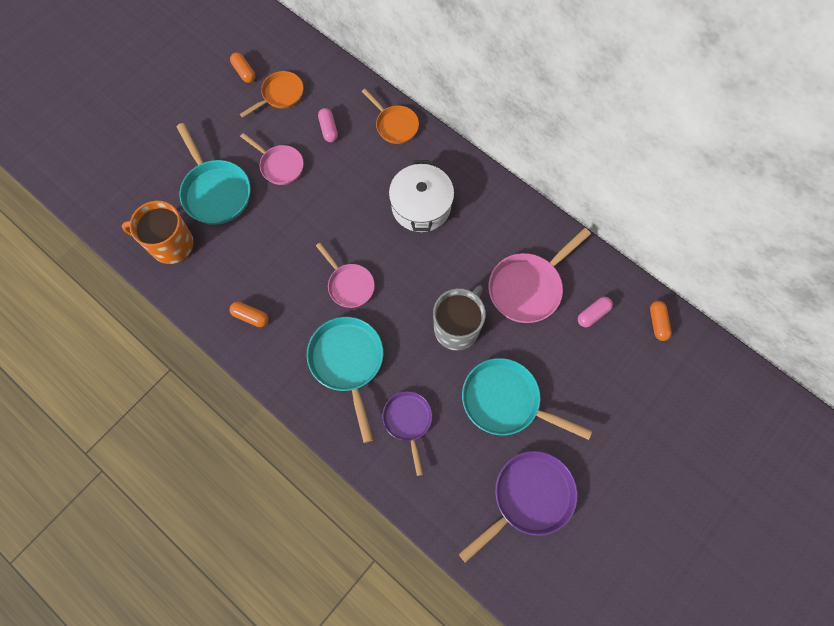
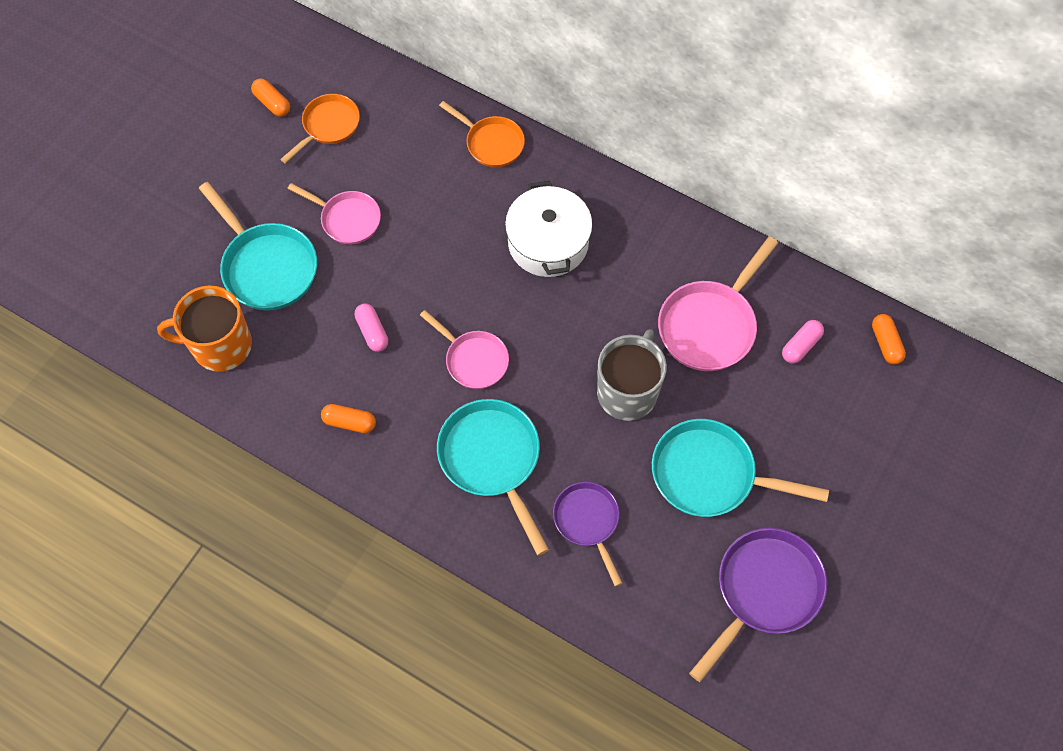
camera: 10 degrees left, 5 degrees down
pink capsule [318,108,338,142] -> pink capsule moved to [355,303,388,352]

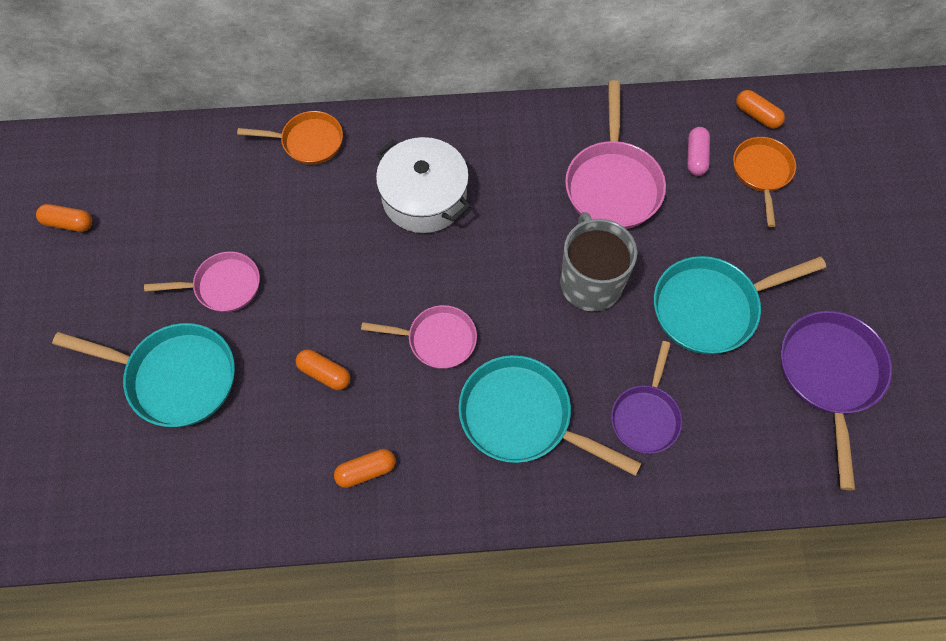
camera: 35 degrees left, 0 degrees up
orange mug [157,286,252,372] -> none
orange pan [280,94,360,164] -> orange pan moved to [733,137,796,227]
pink capsule [355,303,388,352] -> orange capsule [296,350,350,390]
purple pan [553,482,622,586] -> purple pan turned 105 degrees counterclockwise [611,341,682,454]

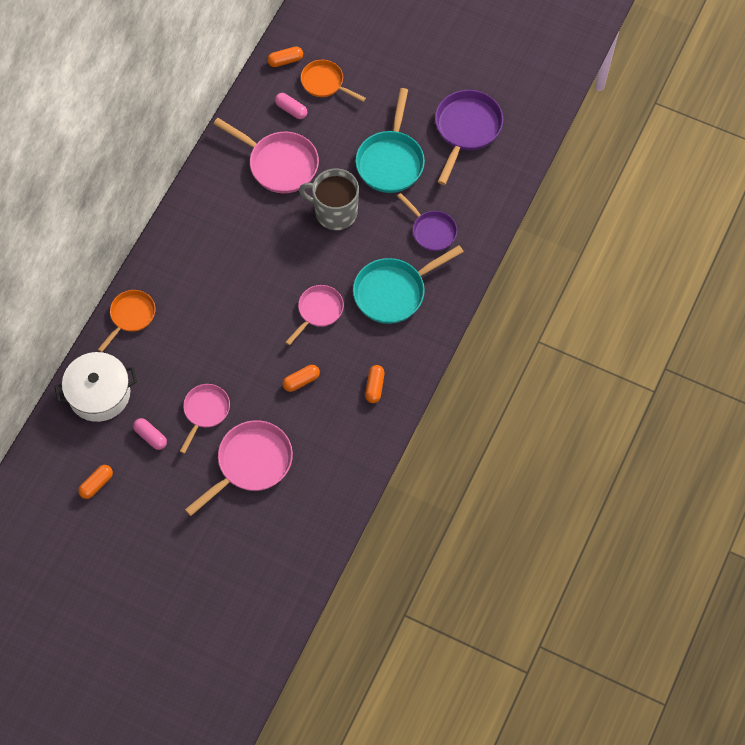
camera: 60 degrees left, 0 degrees up
turquoise pan [52,323,235,427] -> pink pan [185,420,293,516]
white pot [376,137,470,233] -> white pot moved to [54,352,137,422]
purple pan [781,311,892,490] -> purple pan turned 75 degrees clockwise [435,90,503,185]
none -> pink capsule [133,418,167,450]

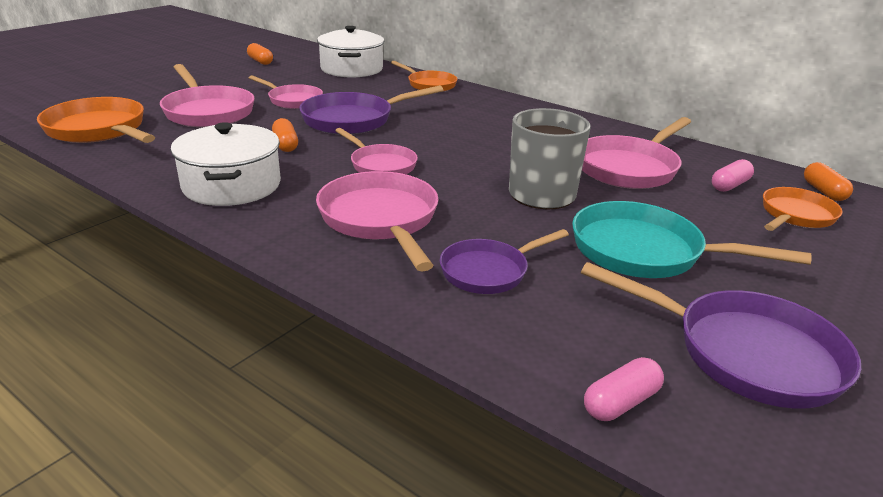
camera: 100 degrees right, 35 degrees down
pink capsule [133,418,167,450] -> pink capsule moved to [584,357,664,421]
turquoise pan [353,245,464,324] -> pink pan [316,171,439,271]
orange capsule [365,365,385,403] -> white pot [171,122,281,206]
none -> orange pan [37,97,155,143]
none -> purple pan [299,85,443,134]

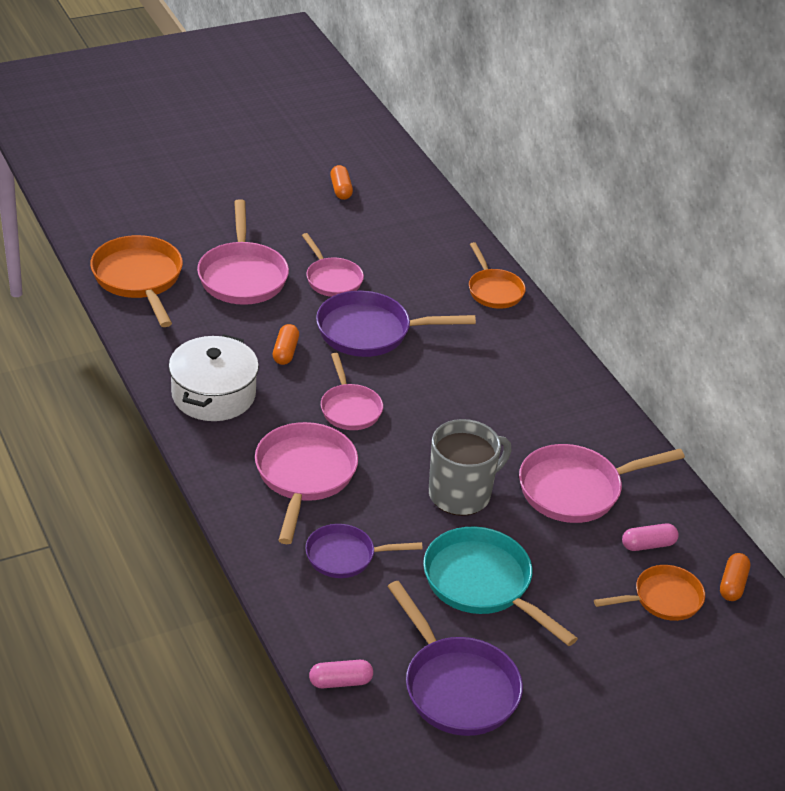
camera: 25 degrees right, 10 degrees up
white pot [317,26,384,77] -> none

